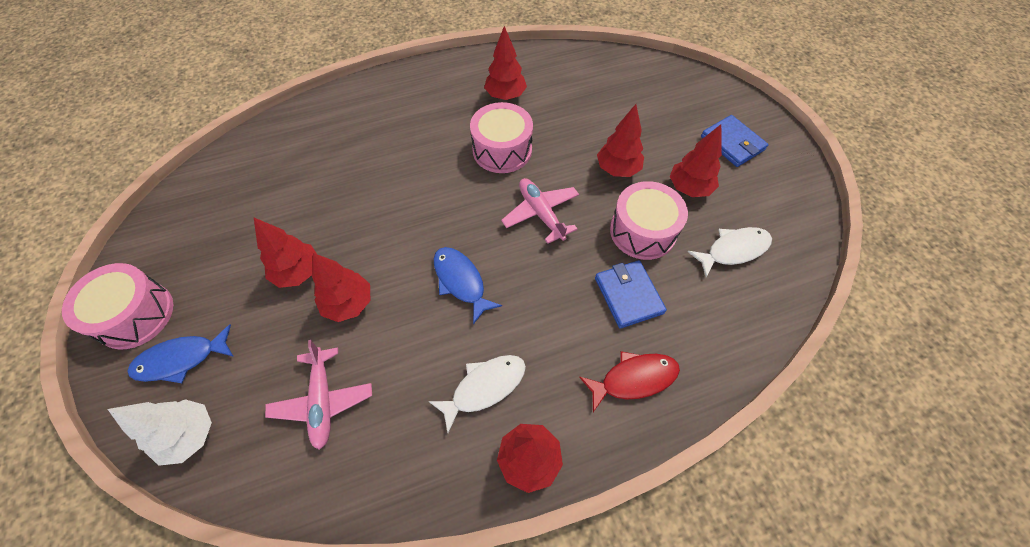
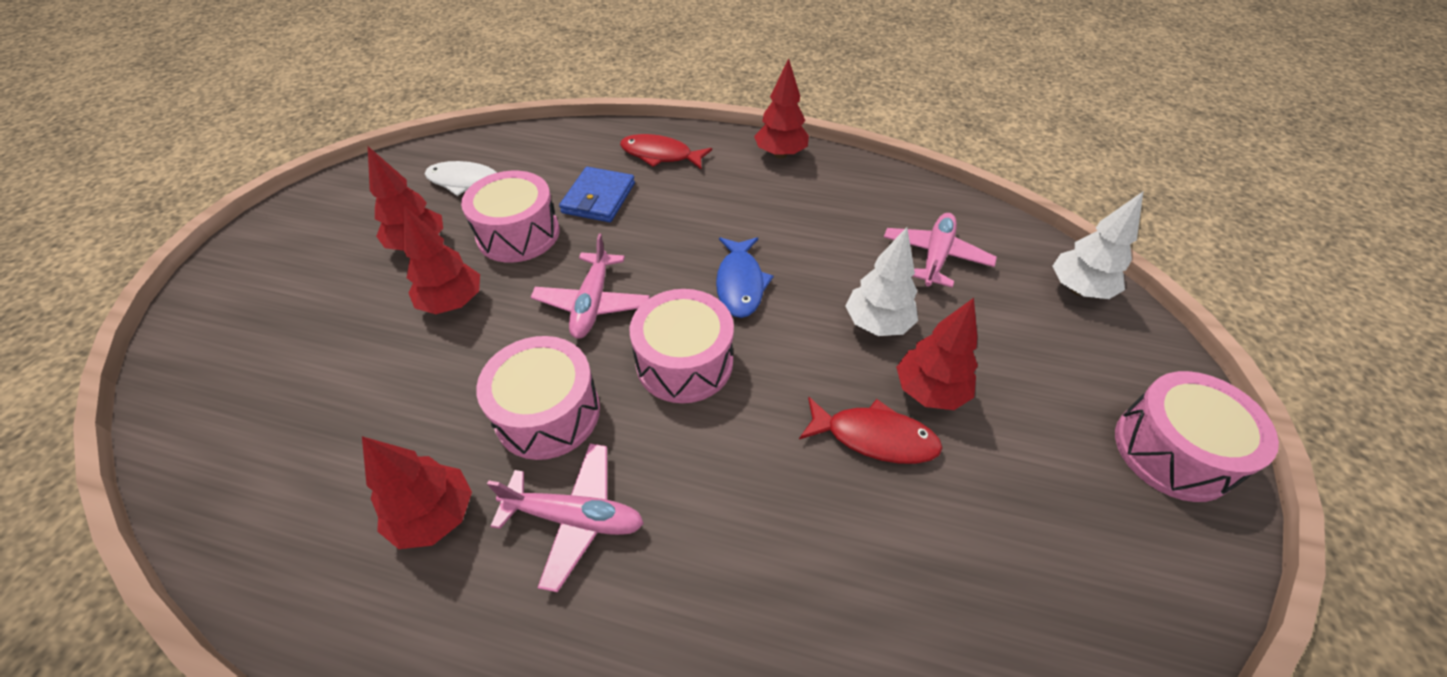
camera: 145 degrees left, 10 degrees down
blue fish [127,325,234,383] -> none
red tree [312,253,370,322] -> white tree [845,227,918,336]
white fish [428,355,526,433] -> none
blue wallet [701,115,768,167] -> none
none -> pink plane [487,443,644,592]
none -> pink drum [630,289,734,403]
none -> red fish [799,397,943,464]

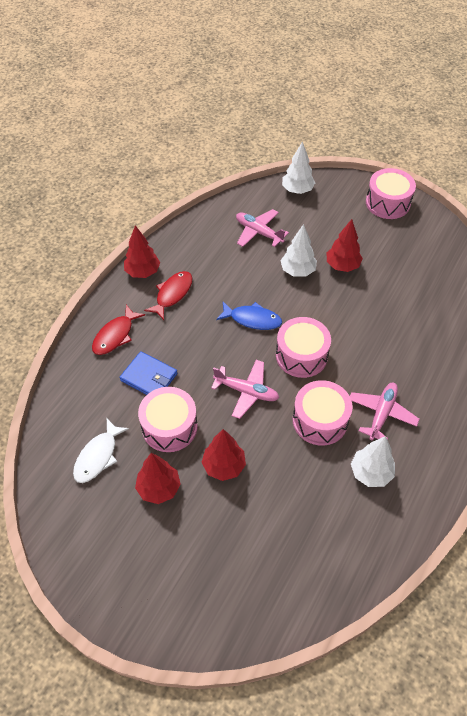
camera: 75 degrees left, 5 degrees up
red tree [362,436,472,549] -> white tree [351,436,395,487]
red fish [799,397,943,464] -> red fish moved to [144,271,193,320]

